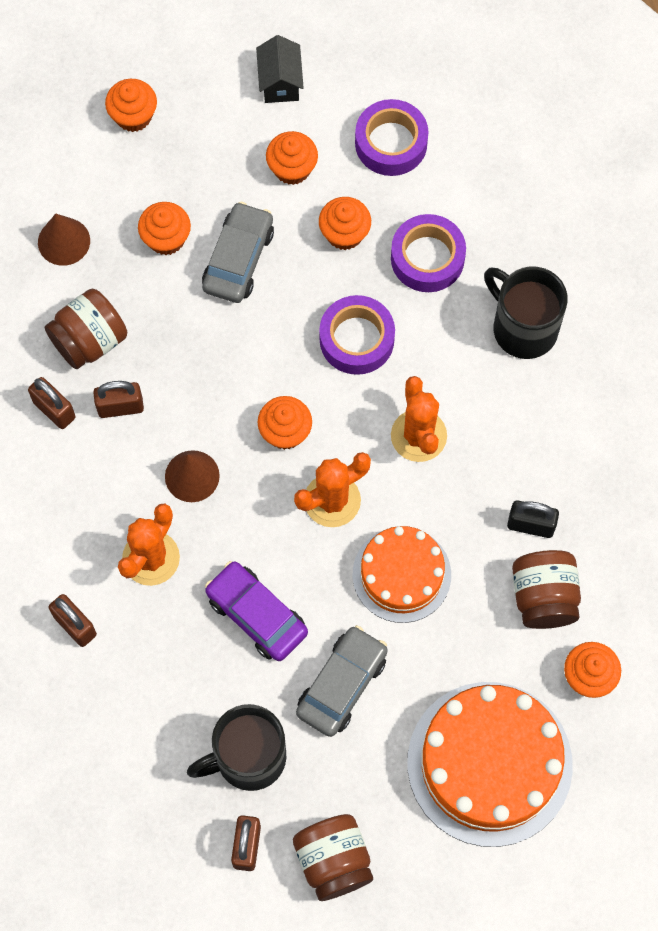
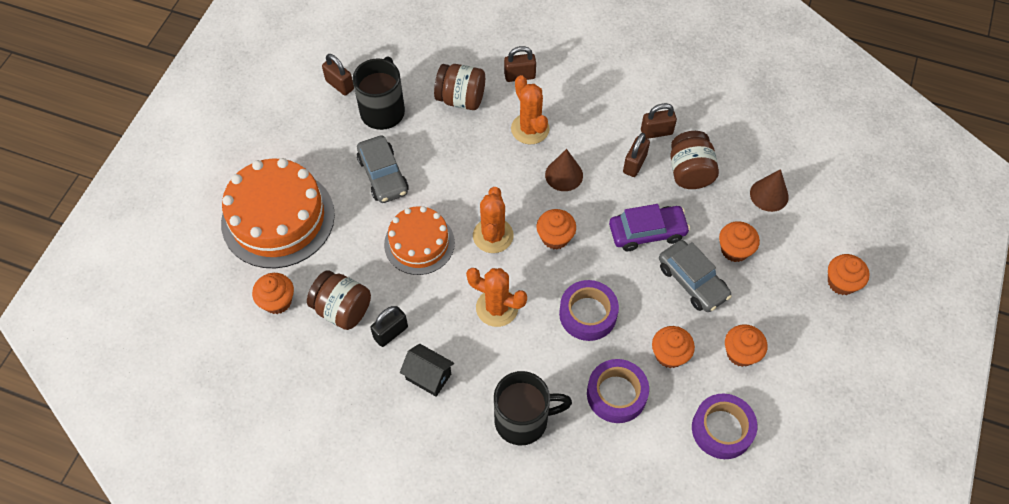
camera: 125 degrees right, 10 degrees down
purple car [205,561,308,661] -> purple car moved to [609,204,690,251]
black house [256,35,304,103] -> black house moved to [400,344,454,397]
brown jar [293,814,373,901] -> brown jar moved to [434,64,485,110]

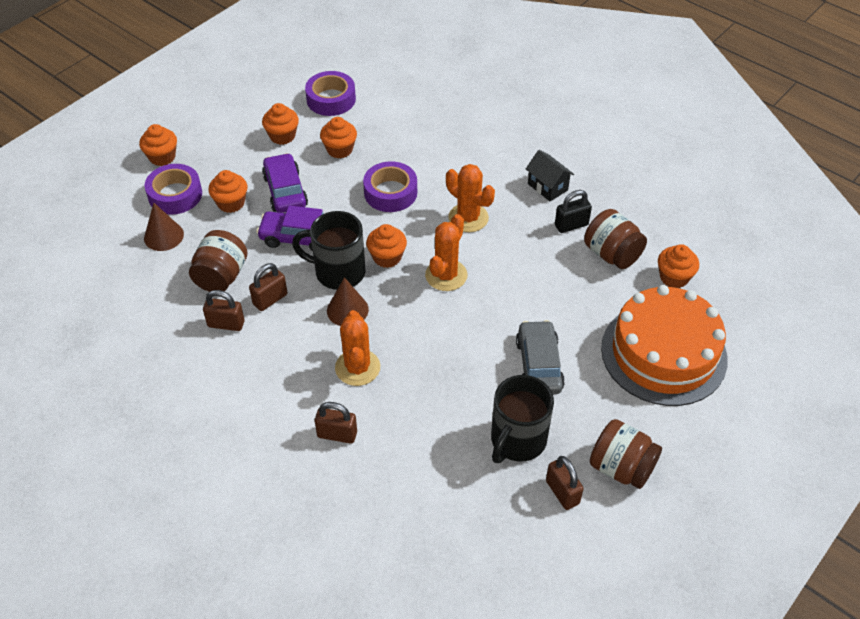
camera: 160 degrees left, 10 degrees down
orange cake [384,206,455,275] -> none
brown jar [434,64,485,110] -> brown jar moved to [590,419,662,489]
black mug [494,371,572,445] -> black mug moved to [292,211,365,290]
purple tape [587,359,649,423] -> purple tape moved to [145,164,202,215]
grey car [659,240,732,312] -> purple car [262,153,308,213]

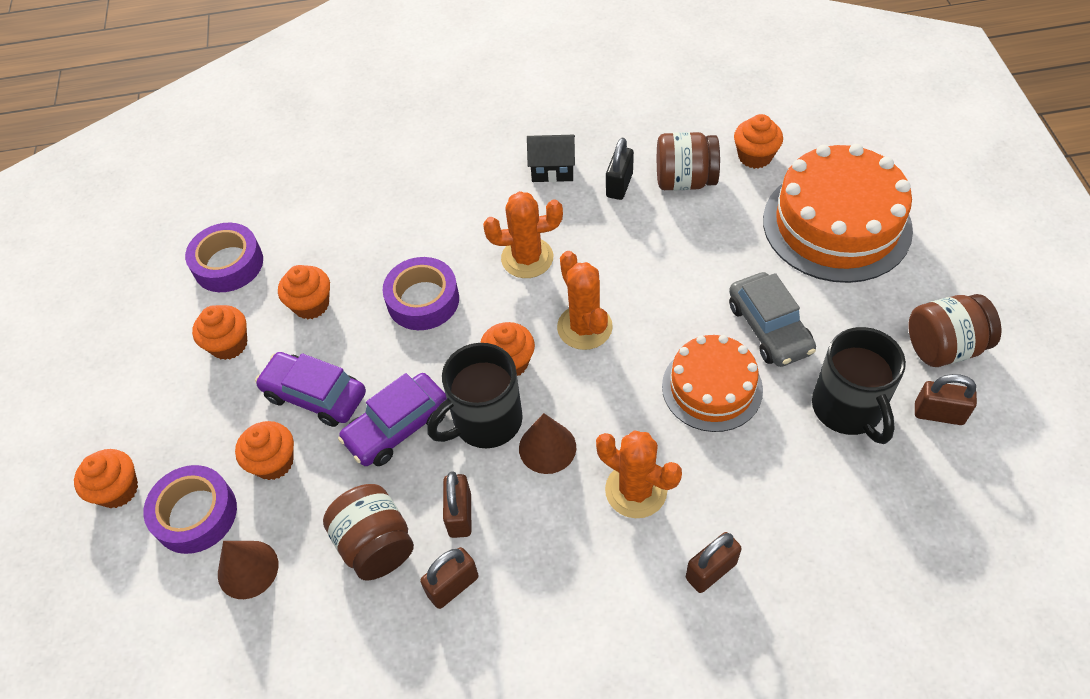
camera: 45 degrees left, 5 degrees up
grey car [516,320,565,394] -> grey car turned 150 degrees counterclockwise [729,272,816,367]
none -> orange cake [662,335,763,432]

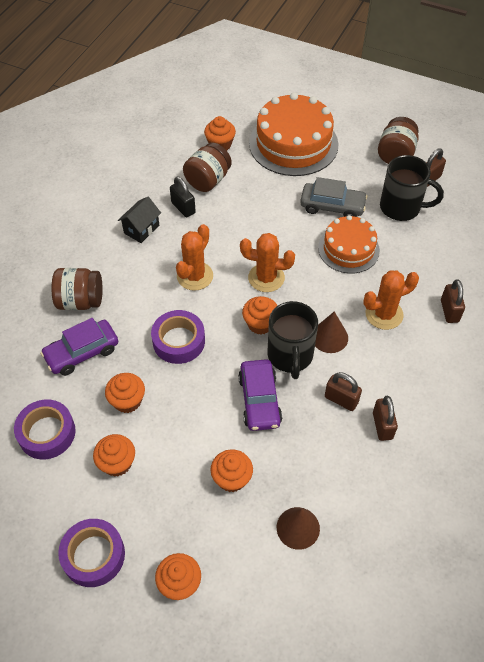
camera: 60 degrees left, 0 degrees up
purple tape [143,465,237,554] -> purple tape moved to [58,519,125,587]
purple car [255,352,366,427] -> purple car moved to [40,318,118,376]
brown jar [323,484,414,581] -> brown jar moved to [51,268,103,310]

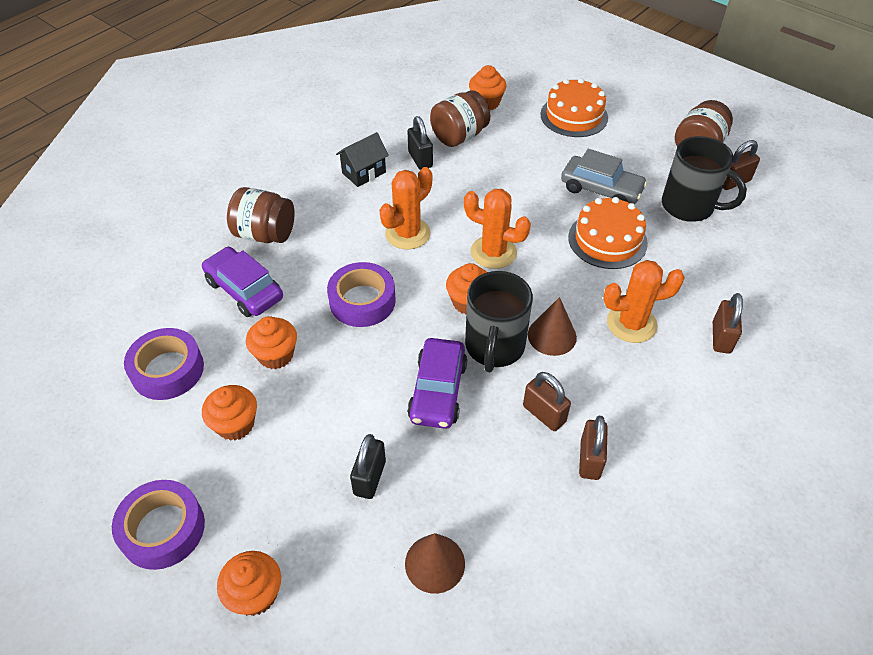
camera: 15 degrees right, 5 degrees down
purple car [40,318,118,376] -> purple car turned 60 degrees clockwise [202,247,283,317]
orange cupcake [210,449,253,492] -> black padlock [350,434,386,499]
orange cake [249,92,338,176] -> orange cake [540,78,608,137], size x0.62

